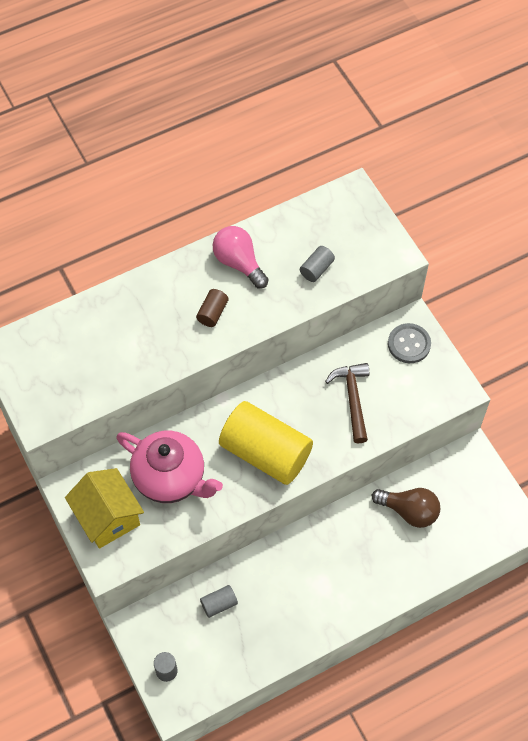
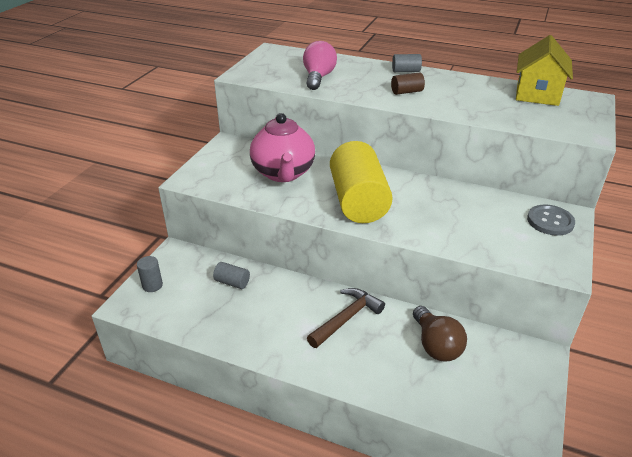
camera: 50 degrees right, 25 degrees down
yellow house [65,468,144,549] -> yellow house moved to [516,35,573,106]
pink light bulb [213,226,269,288] -> pink light bulb moved to [303,41,337,90]
grey cylinder [300,246,335,282] -> grey cylinder moved to [392,54,422,72]
brown hammer [325,363,369,444] -> brown hammer moved to [307,288,385,348]

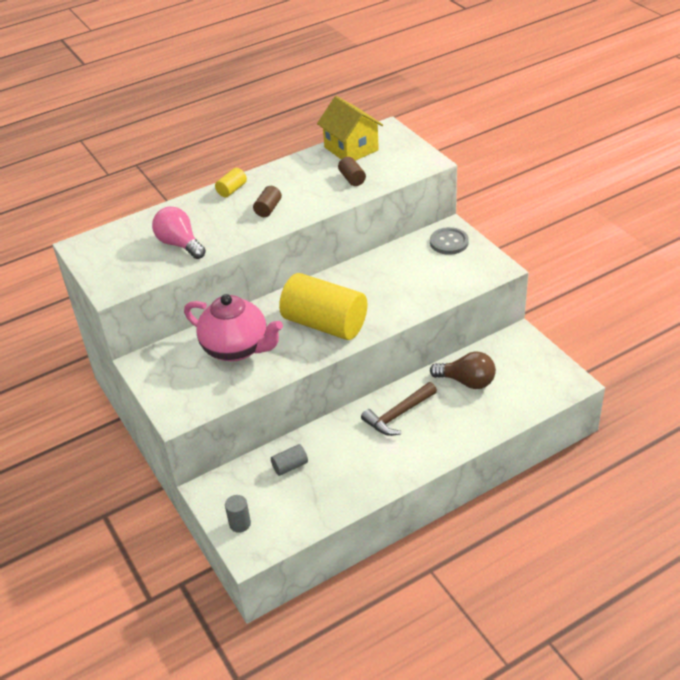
camera: 50 degrees left, 5 degrees up
brown hammer [307,288,385,348] -> brown hammer turned 120 degrees counterclockwise [361,382,437,436]
grey cylinder [392,54,422,72] -> yellow cylinder [215,168,247,198]
none -> brown cylinder [338,157,366,186]

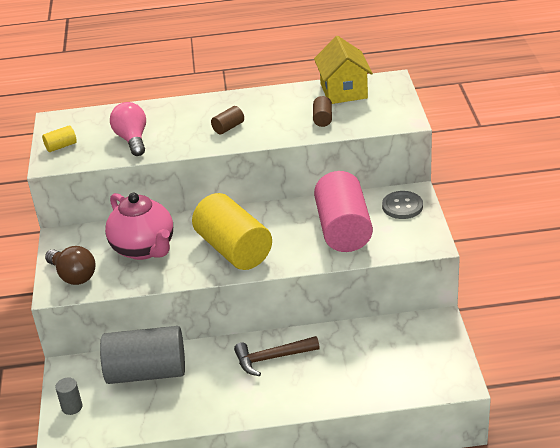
camera: 25 degrees right, 5 degrees down
yellow cylinder [215,168,247,198] -> yellow cylinder moved to [42,125,77,152]
grey cylinder [271,444,308,476] -> grey cylinder [100,326,185,384], size x2.44
brown light bulb [430,352,496,389] -> brown light bulb moved to [45,246,96,285]
none -> pink cylinder [314,171,373,252]

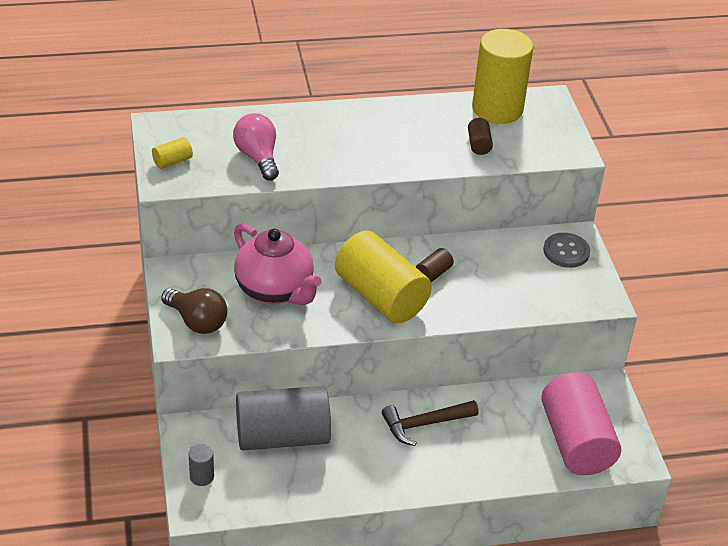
camera: 10 degrees left, 5 degrees up
brown cylinder [211,106,244,135] -> brown cylinder moved to [416,248,454,282]
yellow house [314,36,373,104] -> yellow cylinder [472,29,533,124]
pink cylinder [314,171,373,252] -> pink cylinder moved to [541,372,621,475]

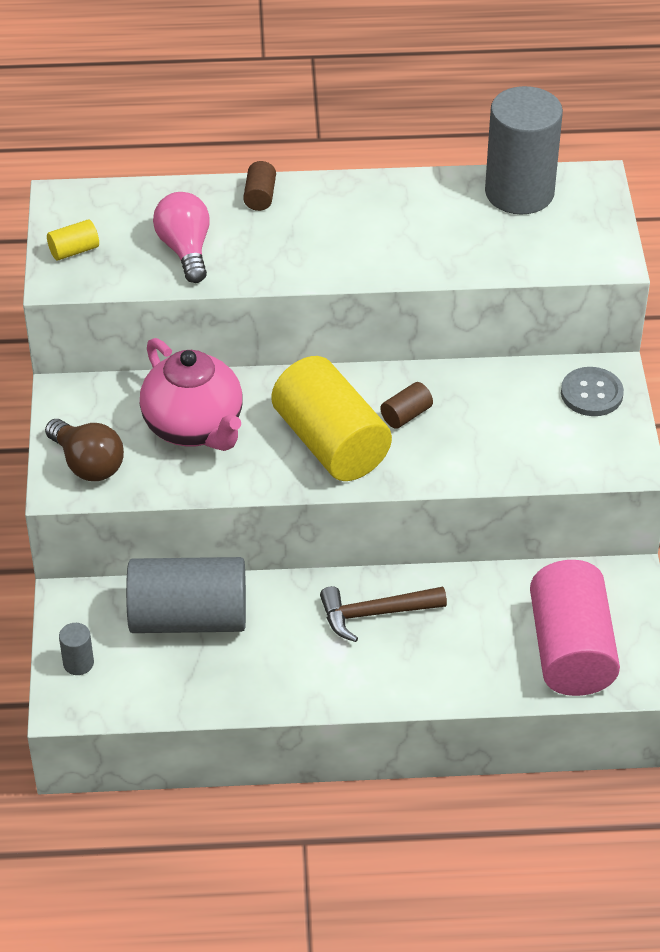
camera: 10 degrees right, 5 degrees up
brown cylinder [468,118,493,155] -> brown cylinder moved to [243,161,276,211]
yellow cylinder [472,29,533,124] -> grey cylinder [485,86,563,215]

